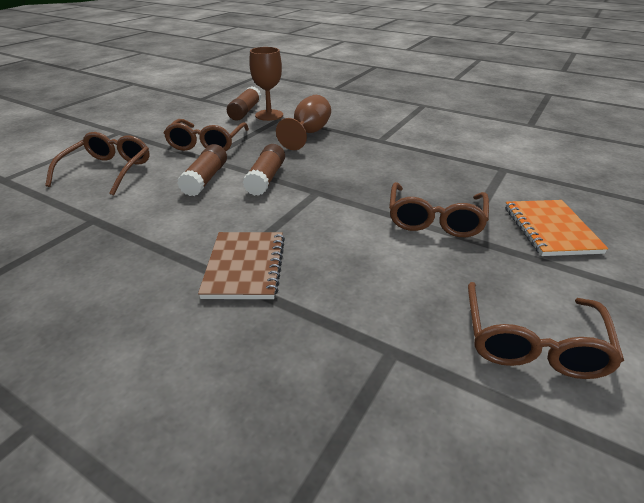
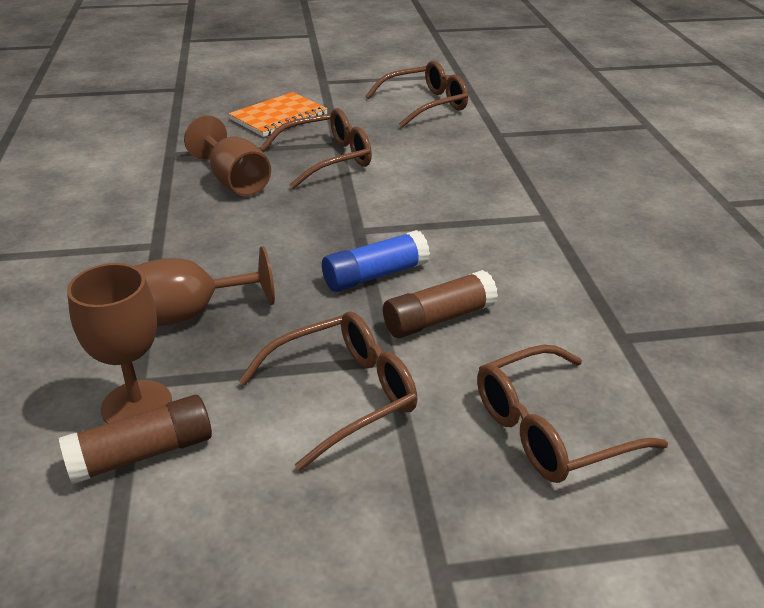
camera: 130 degrees left, 0 degrees up
brown notebook [198,232,285,299] -> none
brown glue stick [243,144,285,196] -> blue glue stick [322,230,430,292]
none -> brown goblet [184,115,271,196]

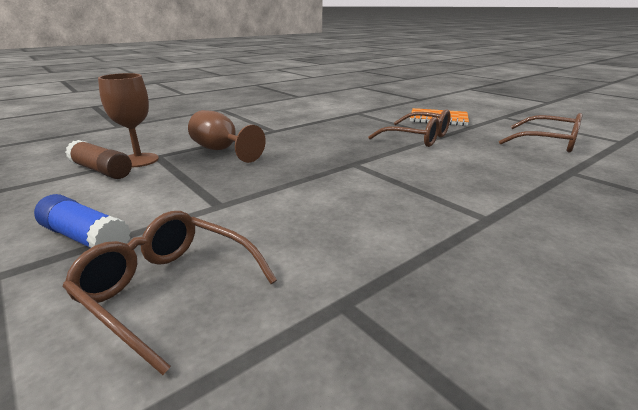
camera: 60 degrees right, 10 degrees down
brown goblet [184,115,271,196] -> none
brown glasses [239,312,418,471] -> none
blue glue stick [322,230,430,292] -> blue glue stick moved to [34,194,131,248]
brown glue stick [383,270,498,338] -> none

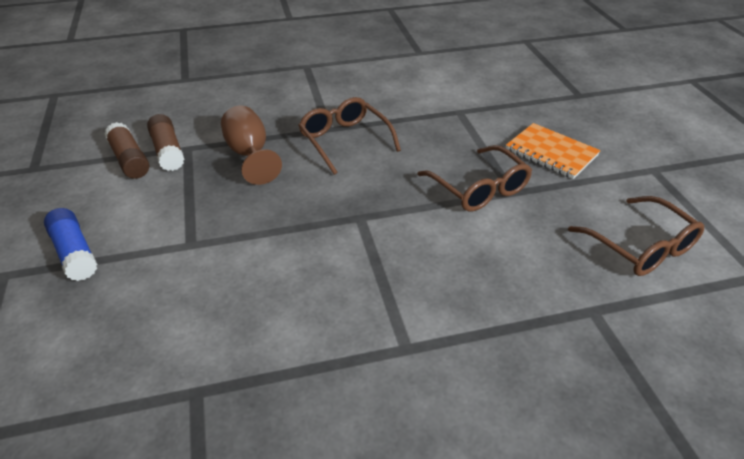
camera: 25 degrees right, 15 degrees up
brown glasses [62,211,277,375] -> brown glasses moved to [298,97,401,175]
brown goblet [98,73,159,168] -> brown glue stick [147,114,184,171]

